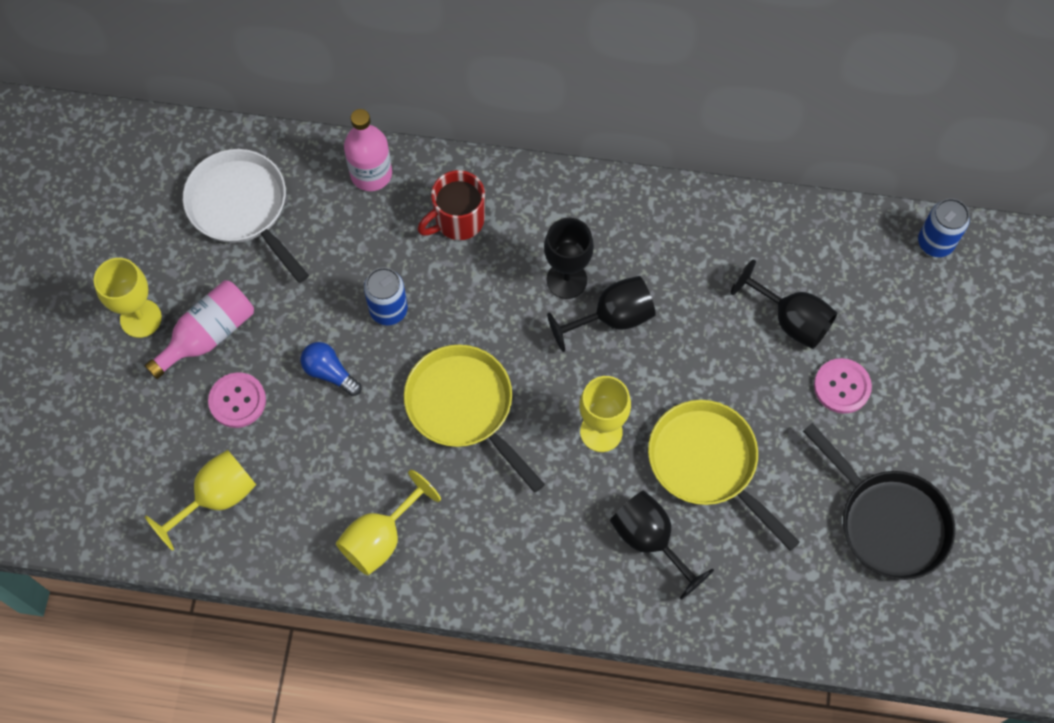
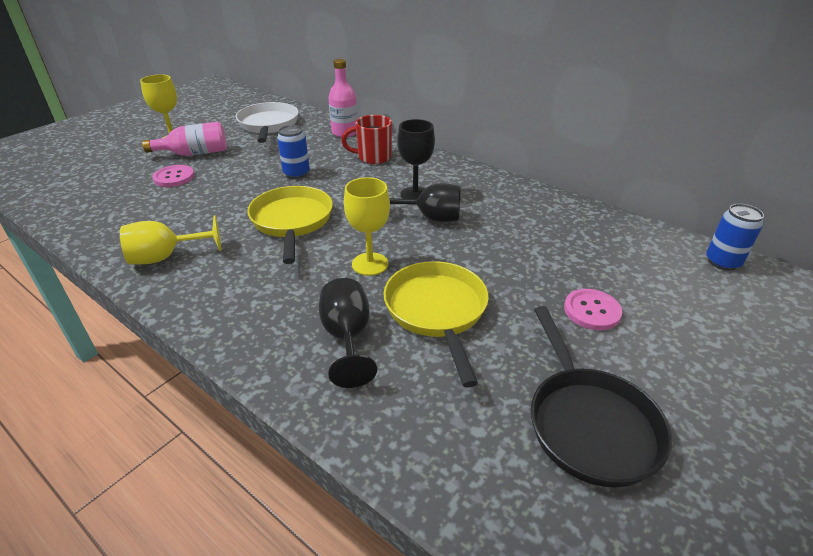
camera: 30 degrees right, 30 degrees down
yellow goblet [145,450,256,551] -> none
blue light bulb [301,342,361,396] -> none
black goblet [730,259,837,349] -> none

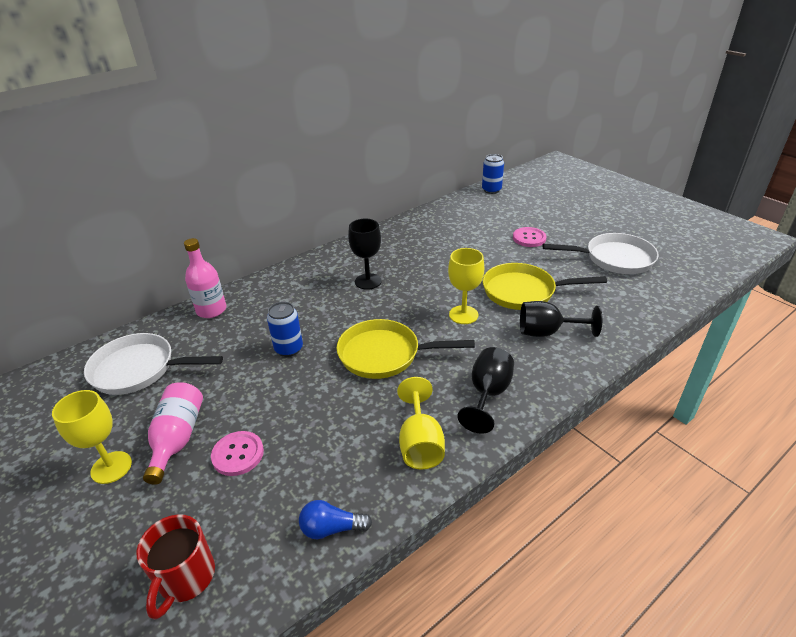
camera: 75 degrees left, 0 degrees up
red mug [341,115,392,164] -> red mug moved to [136,514,215,620]
black goblet [389,183,460,222] -> black goblet moved to [458,347,514,434]
black pan [531,306,672,487] -> white pan [543,233,659,274]
none -> blue light bulb [299,500,372,539]

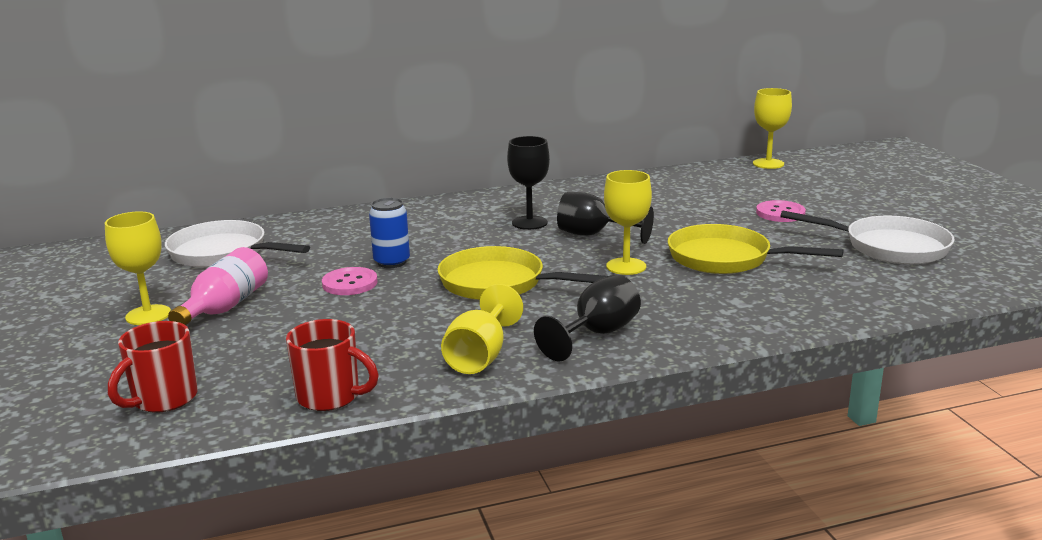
camera: 20 degrees right, 15 degrees down
pink bottle [184,238,226,318] -> none
pink button [211,431,264,476] -> pink button moved to [322,267,378,295]
blue light bulb [299,500,372,539] -> red mug [286,319,379,411]
blue can [482,154,504,194] -> yellow goblet [753,88,792,169]
black goblet [520,301,603,337] -> black goblet moved to [557,192,654,244]

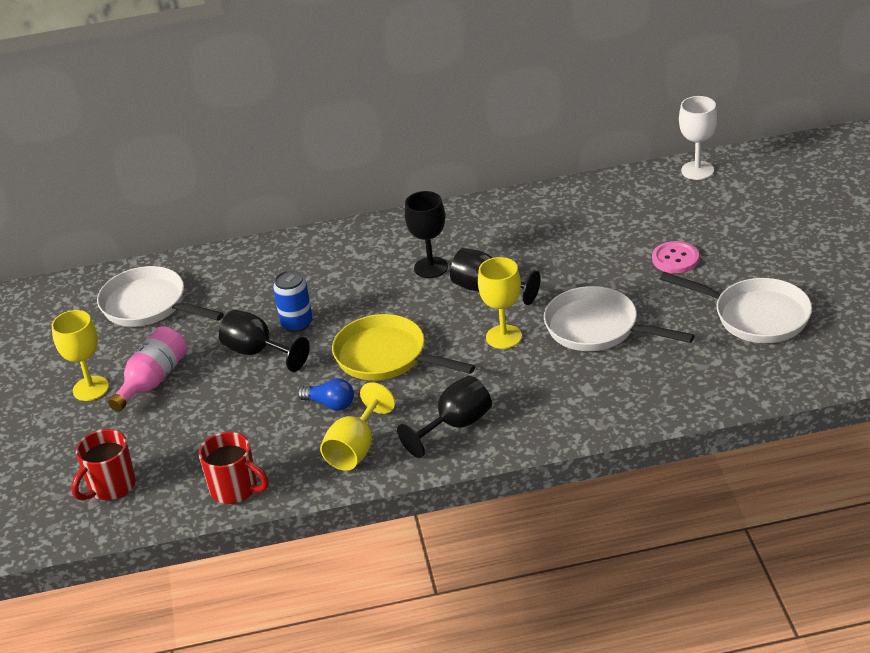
camera: 10 degrees right, 15 degrees up
pink button [322,267,378,295] -> black goblet [219,310,310,372]
yellow pan [668,224,843,274] -> white pan [544,286,695,351]
yellow goblet [753,88,792,169] -> white goblet [679,96,718,180]
none -> blue light bulb [297,378,354,411]

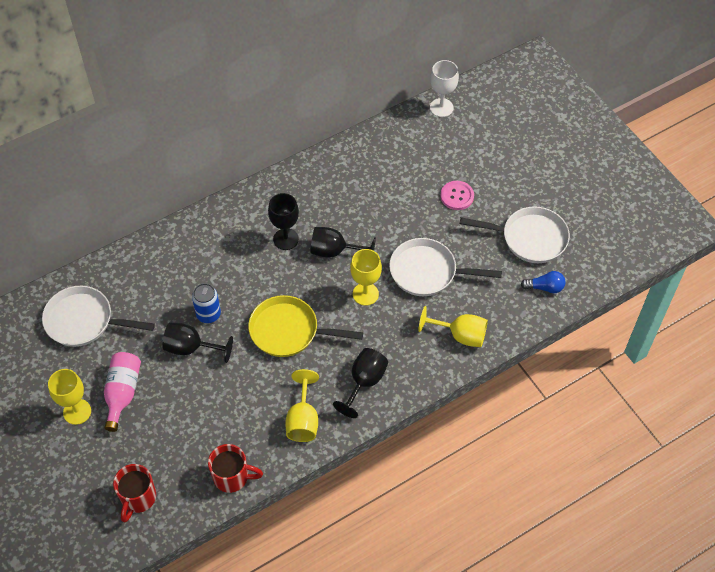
camera: 25 degrees left, 20 degrees up
blue light bulb [297,378,354,411] -> blue light bulb moved to [521,271,566,293]
none -> yellow goblet [418,306,488,347]

